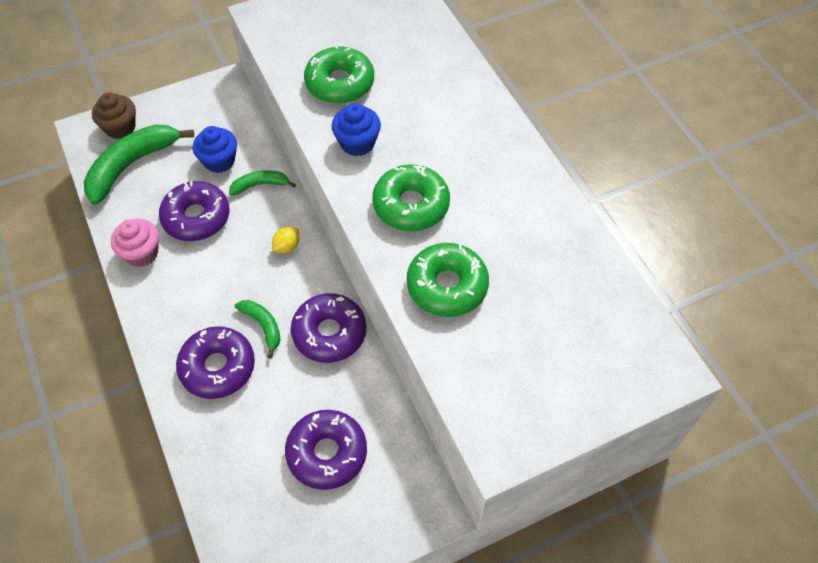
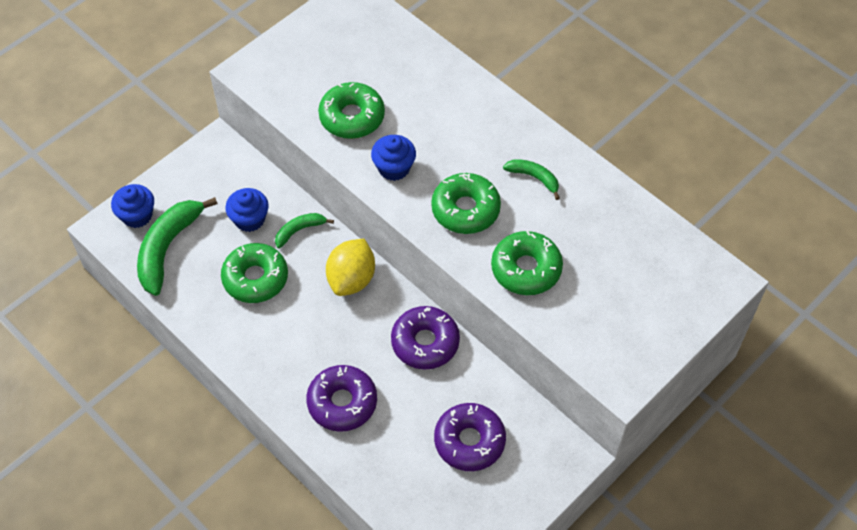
camera: 20 degrees left, 0 degrees up
brown cupcake [92,92,136,139] -> blue cupcake [111,184,154,228]
pink cupcake [111,219,159,267] -> none
purple donut [159,181,230,241] -> green donut [221,243,288,303]
green banana [235,300,280,358] -> green banana moved to [503,159,560,200]
yellow lemon [272,227,299,253] -> yellow lemon [326,239,375,296], size x2.07

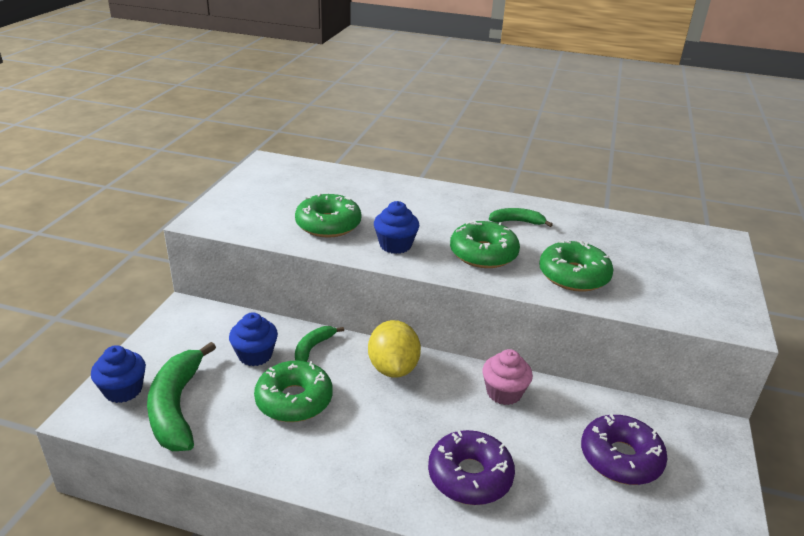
camera: 30 degrees left, 25 degrees down
purple donut [391,306,460,370] -> pink cupcake [482,349,533,405]

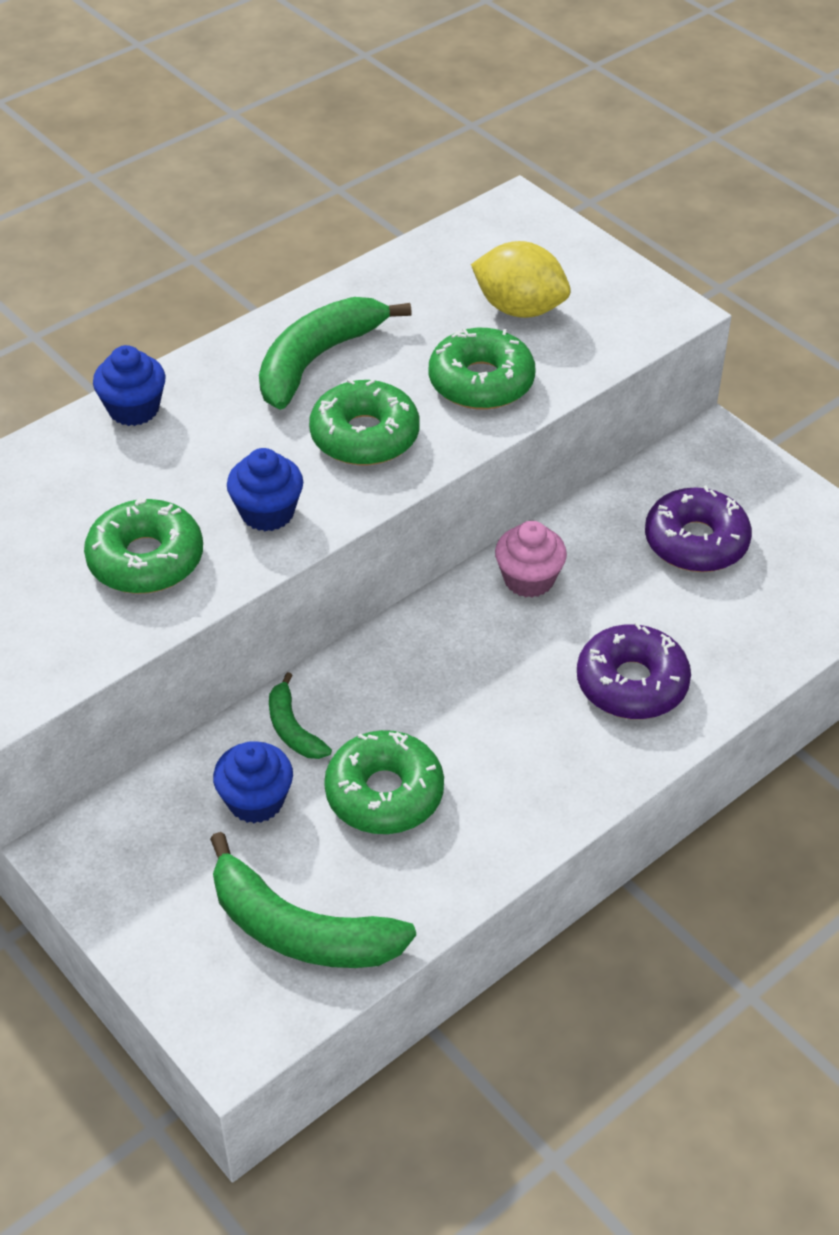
camera: 55 degrees left, 15 degrees up
blue cupcake [91,345,146,403] -> blue cupcake moved to [93,345,166,426]
yellow lemon [368,320,421,378] -> yellow lemon moved to [471,241,571,318]
green banana [489,208,553,227] -> green banana [259,297,412,410], size x1.93

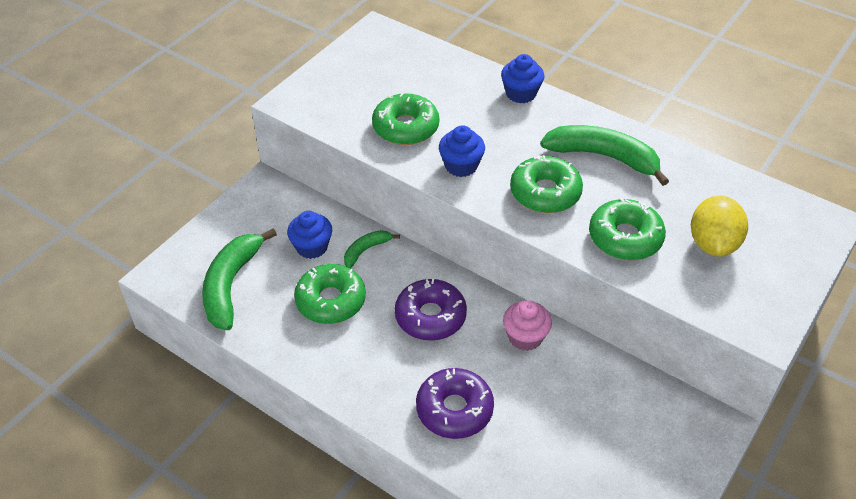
camera: 75 degrees right, 0 degrees up
purple donut [645,485,752,572] -> purple donut moved to [395,279,467,341]

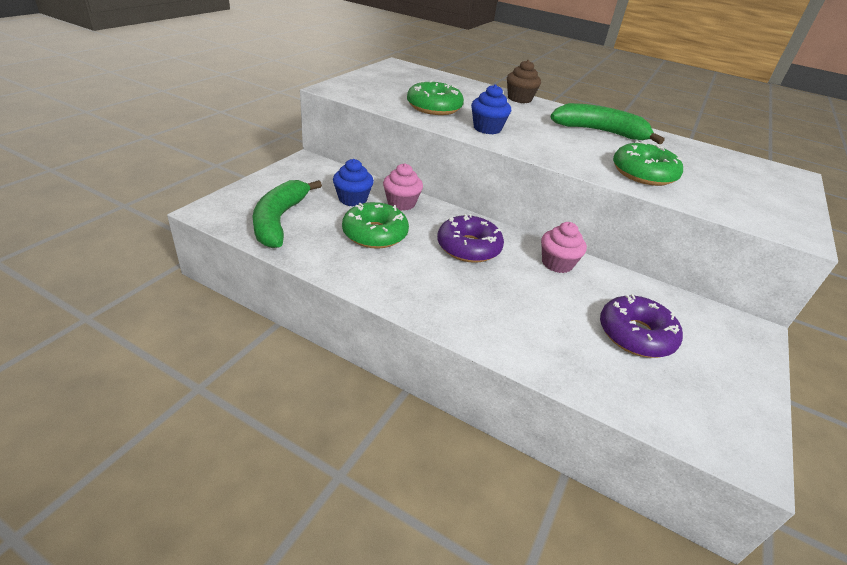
camera: 10 degrees left, 10 degrees down
green banana [344,230,400,268] -> pink cupcake [383,163,423,211]
purple donut [416,368,494,439] -> purple donut moved to [600,294,683,358]
blue cupcake [501,54,544,103] -> brown cupcake [507,60,541,103]
green donut [510,155,583,213] -> none
yellow lemon [691,196,748,257] -> none

